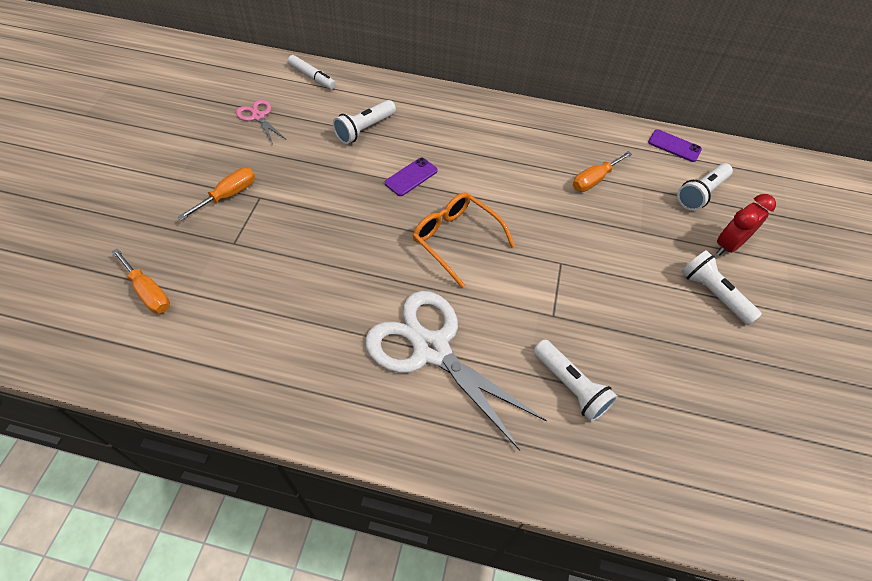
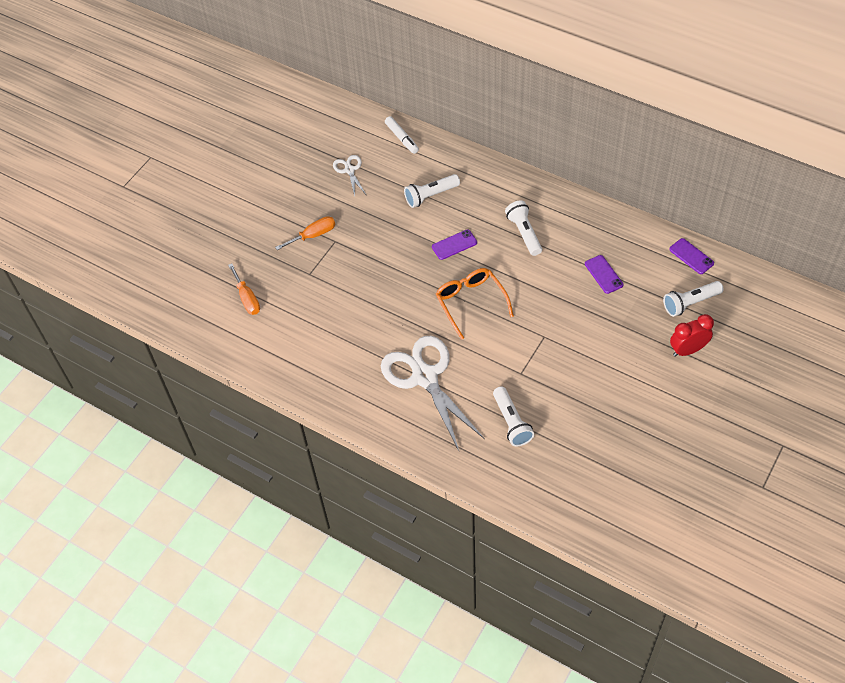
camera: 25 degrees right, 0 degrees up
pink scissors [236,100,286,144] -> white scissors [333,155,366,196]
orange screwdriver [573,151,632,192] -> purple phone [585,255,623,294]
white flashlight [681,250,762,325] -> white flashlight moved to [505,200,542,256]

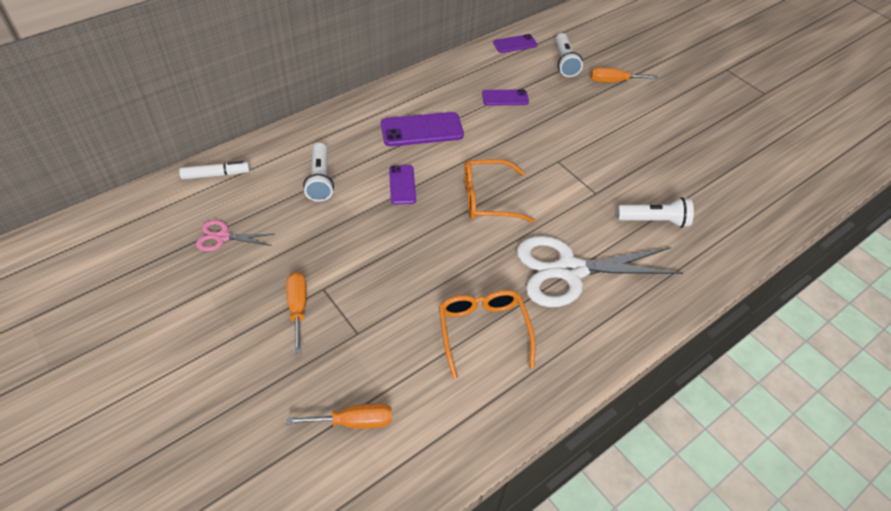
camera: 75 degrees left, 5 degrees down
white scissors [333,155,366,196] -> pink scissors [196,220,275,251]
white flashlight [505,200,542,256] -> purple phone [381,112,464,146]
red clock [670,314,714,357] -> orange screwdriver [591,67,658,82]
none -> orange glasses [439,290,536,379]

